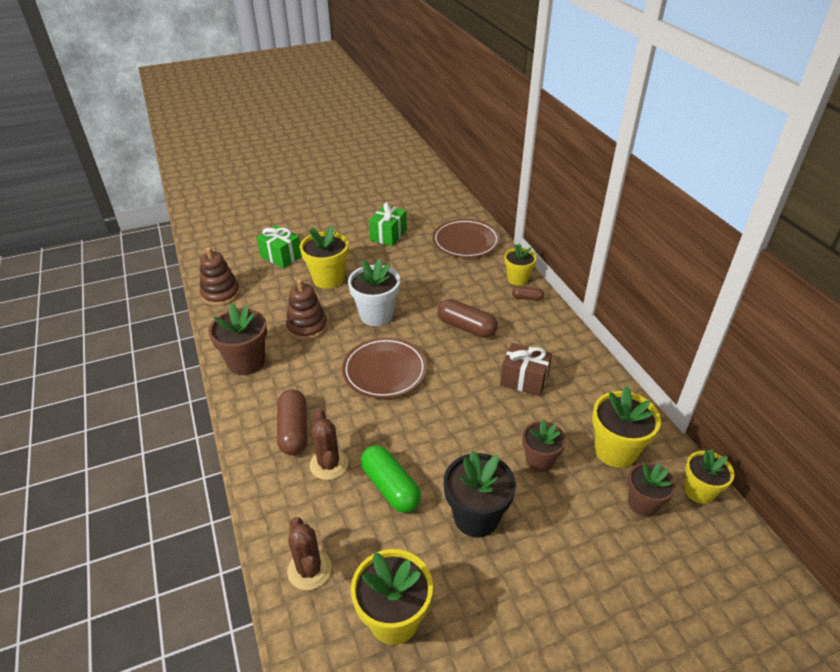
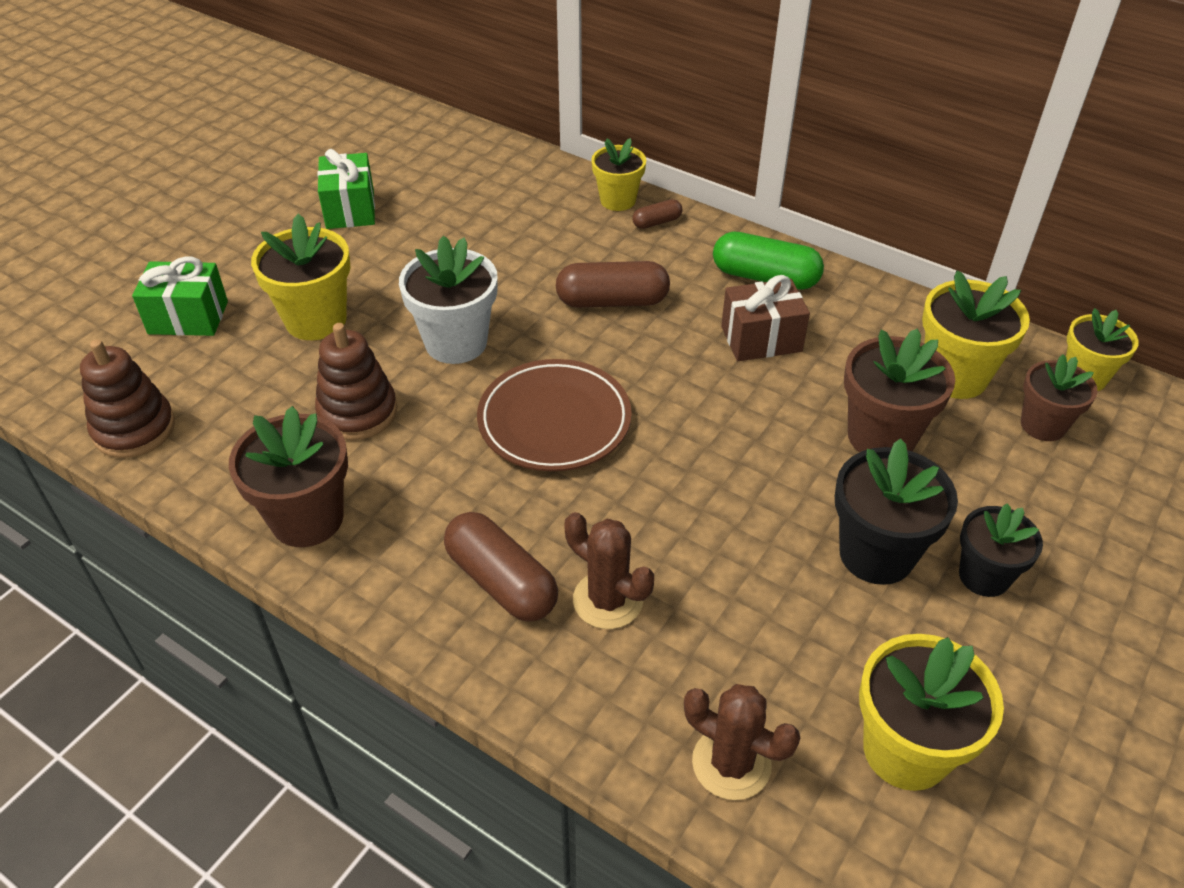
camera: 35 degrees left, 5 degrees up
green capsule [361,445,421,513] -> green capsule moved to [713,232,824,290]
brown plate [433,219,500,258] -> none
brown flower pot [522,419,566,472] -> brown flower pot [844,328,955,452], size x1.52
none -> black flower pot [959,504,1043,597]

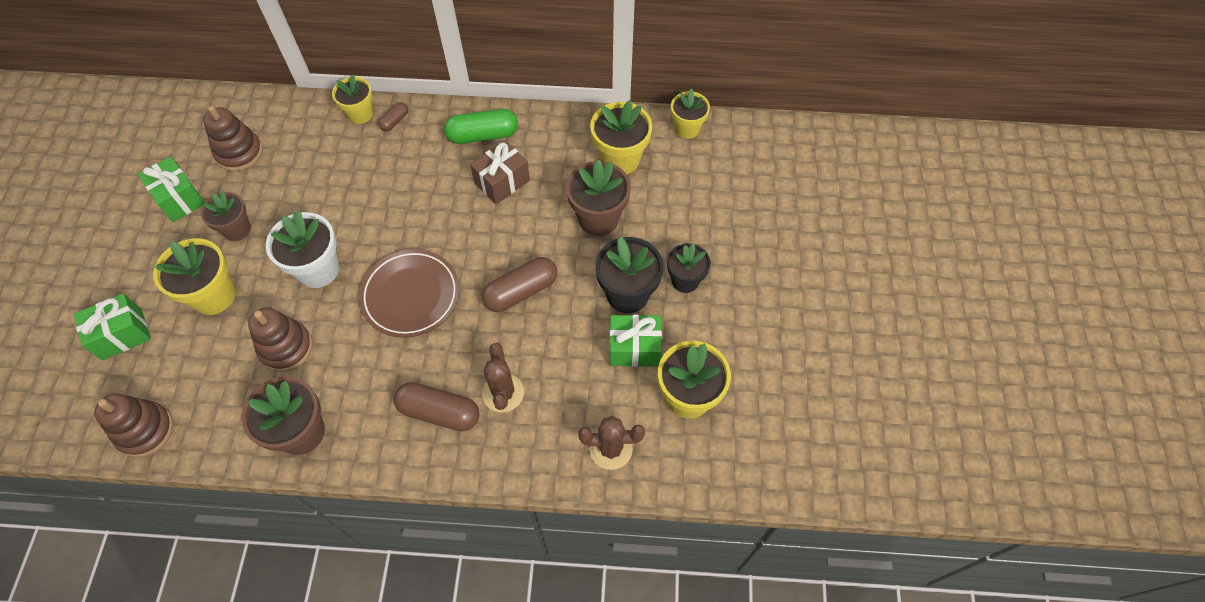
camera: 30 degrees left, 15 degrees up
brown capsule [556,261,670,308] -> brown capsule moved to [482,257,557,312]
brown cactus [564,512,654,629] -> brown cactus turned 75 degrees clockwise [482,343,524,412]
brown flower pot [1021,354,1098,441] -> brown flower pot moved to [201,191,251,241]
none -> brown stacking toy [203,105,263,171]
none -> green gift [609,315,662,367]

